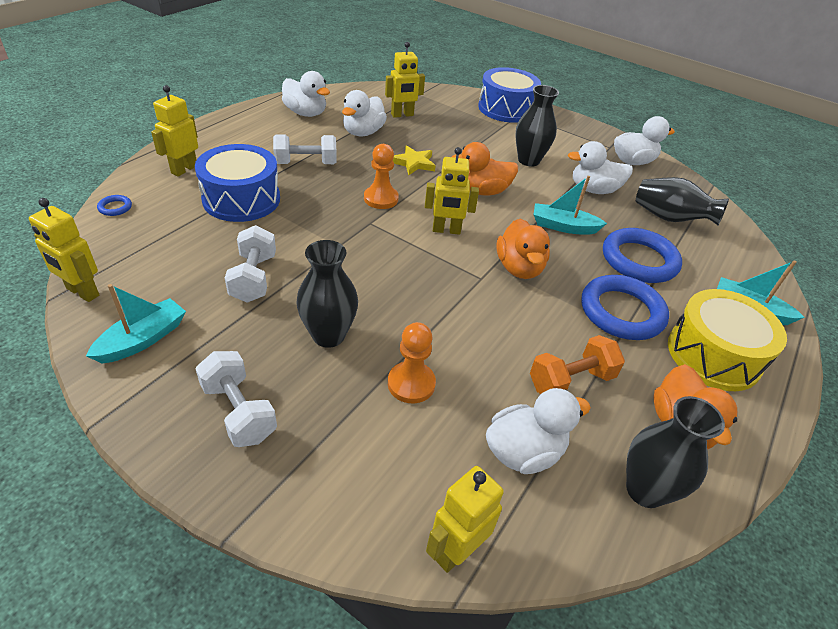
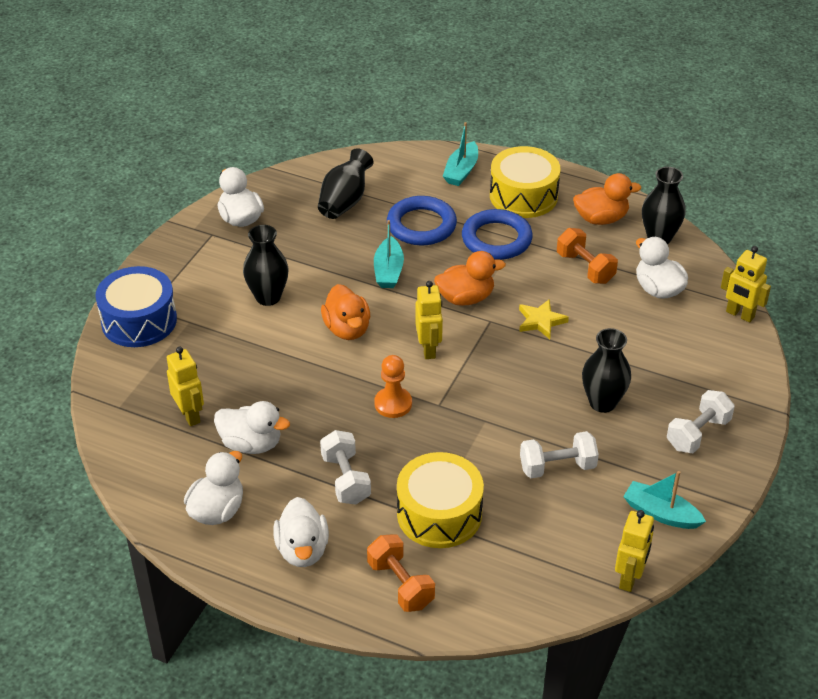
camera: 95 degrees left, 0 degrees up
blue ring [97,195,132,216] -> none
yellow robot [151,85,198,177] -> orange dumbbell [367,534,435,612]
blue drum [195,144,280,222] -> yellow drum [397,452,484,548]
orange pawn [388,322,436,403] -> none
yellow star [393,145,436,175] -> yellow star moved to [519,299,569,339]
white duck [568,141,633,194] -> white duck moved to [273,497,329,567]

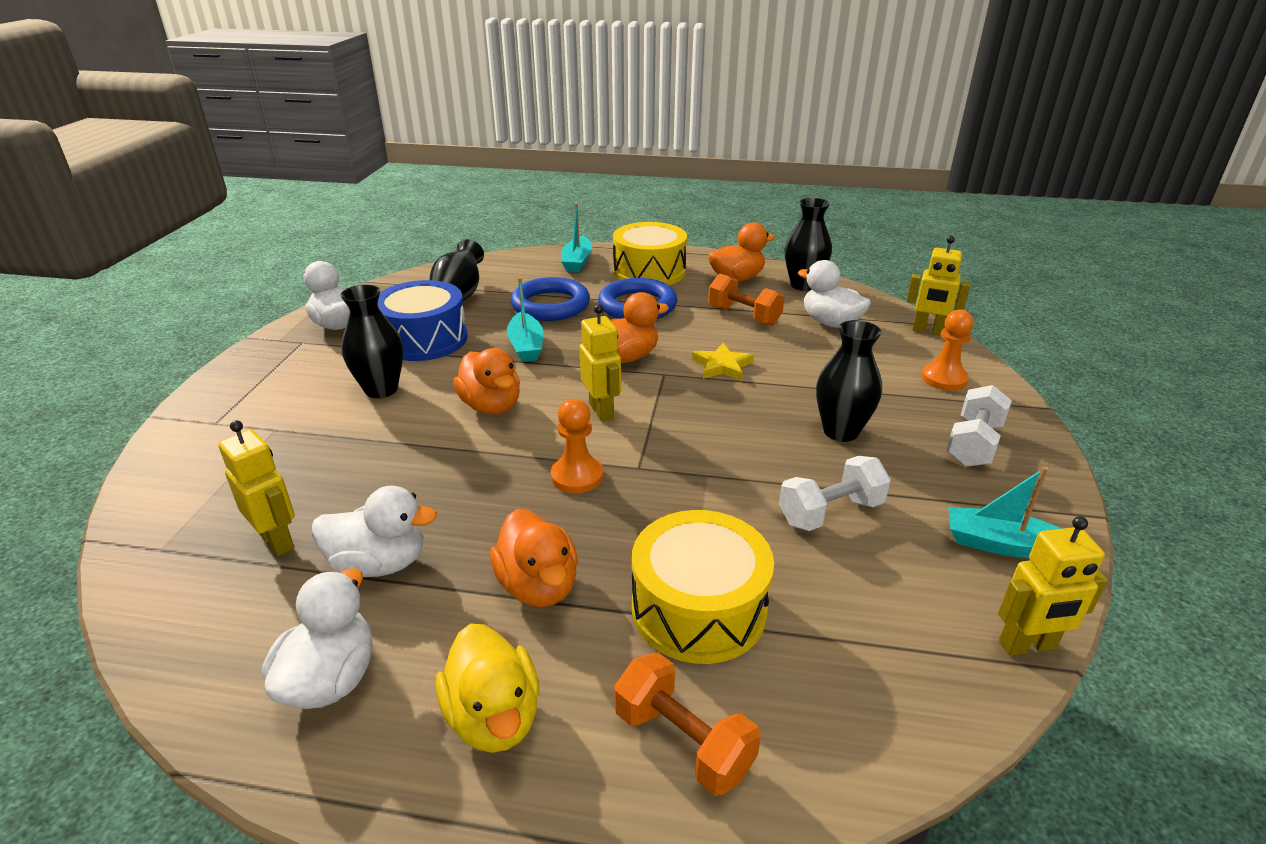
camera: 15 degrees left, 10 degrees down
blue drum [95,266,177,347] -> blue drum moved to [378,280,468,361]
white duck [273,497,329,567] -> yellow duck [436,624,540,753]
white dumbbell [320,430,371,505] -> orange duck [490,509,578,607]
yellow robot [615,510,654,592] -> yellow robot turned 75 degrees clockwise [998,516,1108,656]
none -> orange pawn [921,310,974,391]

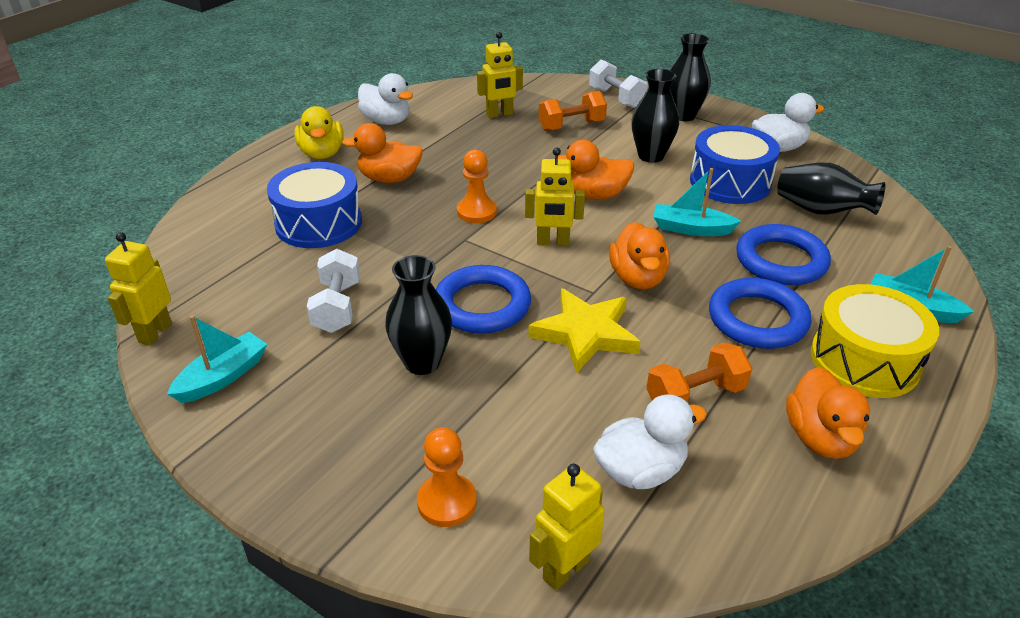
camera: 115 degrees right, 5 degrees up
white duck [312,486,437,577] -> none
yellow duck [436,624,540,753] -> yellow duck turned 105 degrees counterclockwise [294,106,343,159]
orange dumbbell [614,652,761,796] -> orange dumbbell moved to [539,91,607,131]
yellow drum [632,510,774,664] -> blue drum [267,162,362,248]
yellow star [692,343,754,381] -> yellow star [528,288,641,373], size x1.59
black vase [785,198,832,291] -> black vase moved to [670,33,711,121]
white dumbbell [946,385,1012,467] -> white dumbbell moved to [589,59,647,108]
none -> blue ring [436,265,531,334]

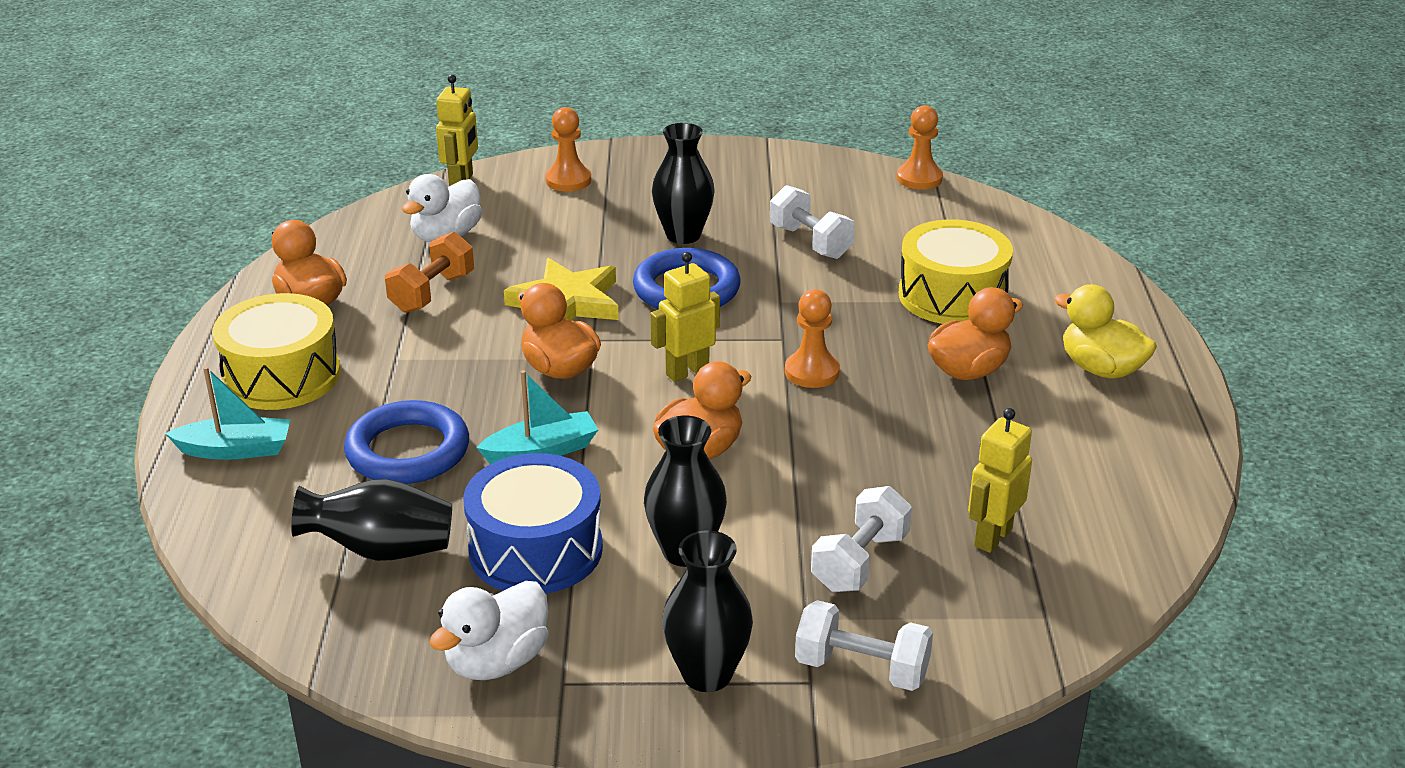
camera: 145 degrees right, 5 degrees down
yellow robot [105,232,172,345] -> orange pawn [897,105,943,190]
turquoise boat [167,315,267,403] -> none
blue drum [267,162,362,248] -> yellow drum [899,219,1013,324]
white duck [358,73,413,125] -> none
orange dumbbell [539,91,607,131] -> white dumbbell [811,486,912,592]
blue ring [709,278,811,349] -> none

